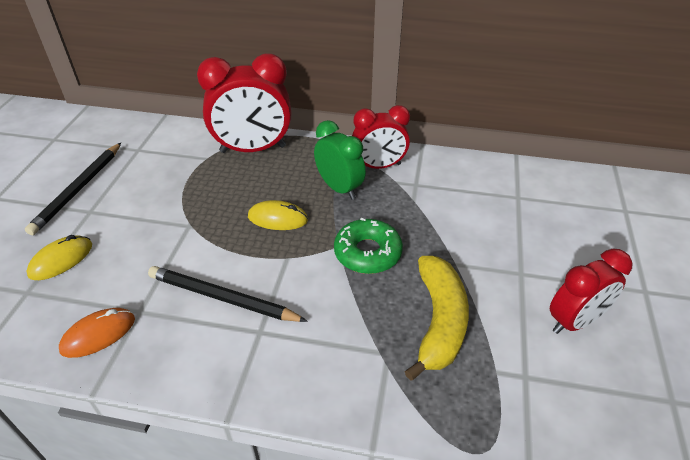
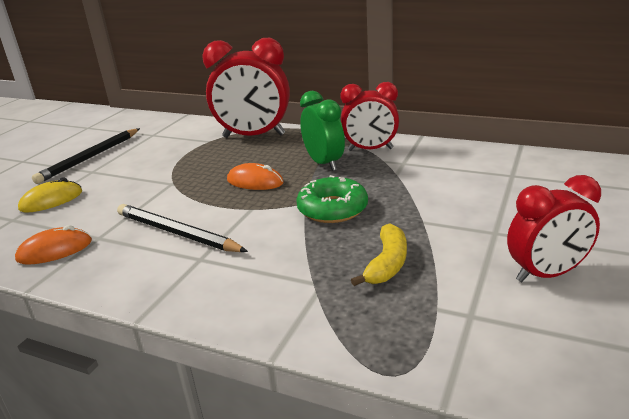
camera: 15 degrees right, 15 degrees down
yellow mouse [248,200,308,230] -> orange mouse [227,163,284,190]
yellow banana [404,256,469,381] -> yellow banana [351,223,407,286], size x0.63

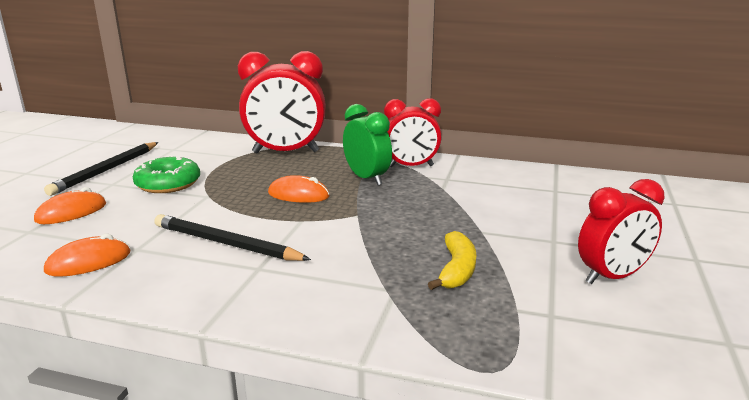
camera: 10 degrees left, 5 degrees down
yellow mouse [18,177,82,213] -> orange mouse [34,187,106,224]
green donut [296,175,368,223] -> green donut moved to [133,155,200,193]

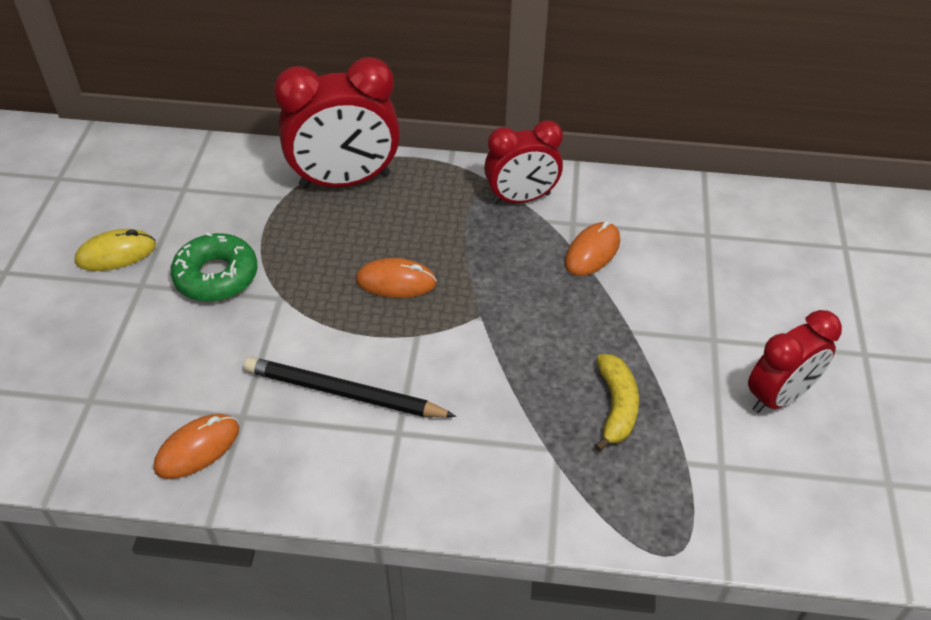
camera: 10 degrees left, 25 degrees up
orange mouse [34,187,106,224] -> orange mouse moved to [565,221,620,276]
black pencil [44,142,159,196] -> yellow mouse [75,229,156,271]
green clock [343,104,392,185] -> none

